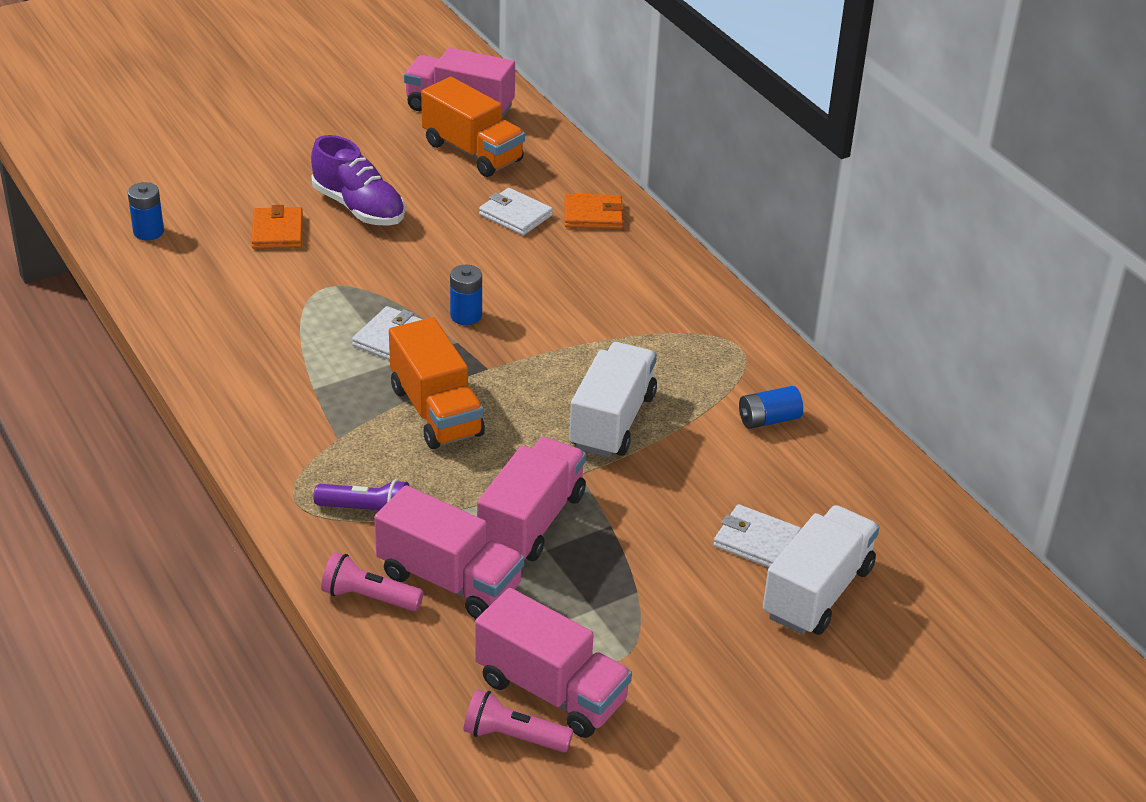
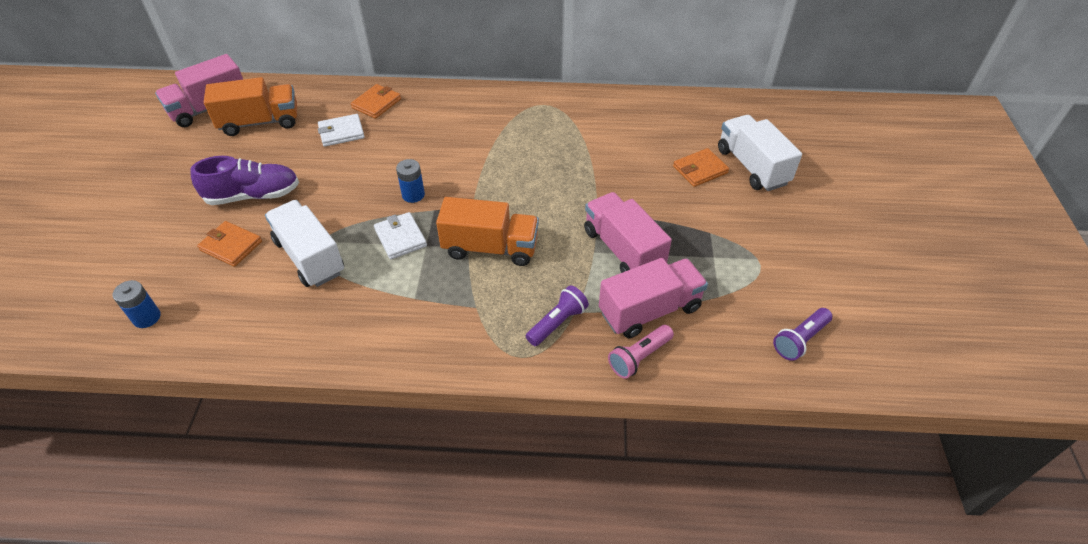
camera: 55 degrees left, 10 degrees up
pink flashlight [463,689,573,752] -> purple flashlight [773,308,832,361]
pink truck [475,588,632,738] -> none
white truck [569,342,657,457] -> white truck moved to [265,200,344,287]
white wallet [713,504,801,567] -> orange wallet [673,148,729,187]
blue battery [739,386,803,429] -> none

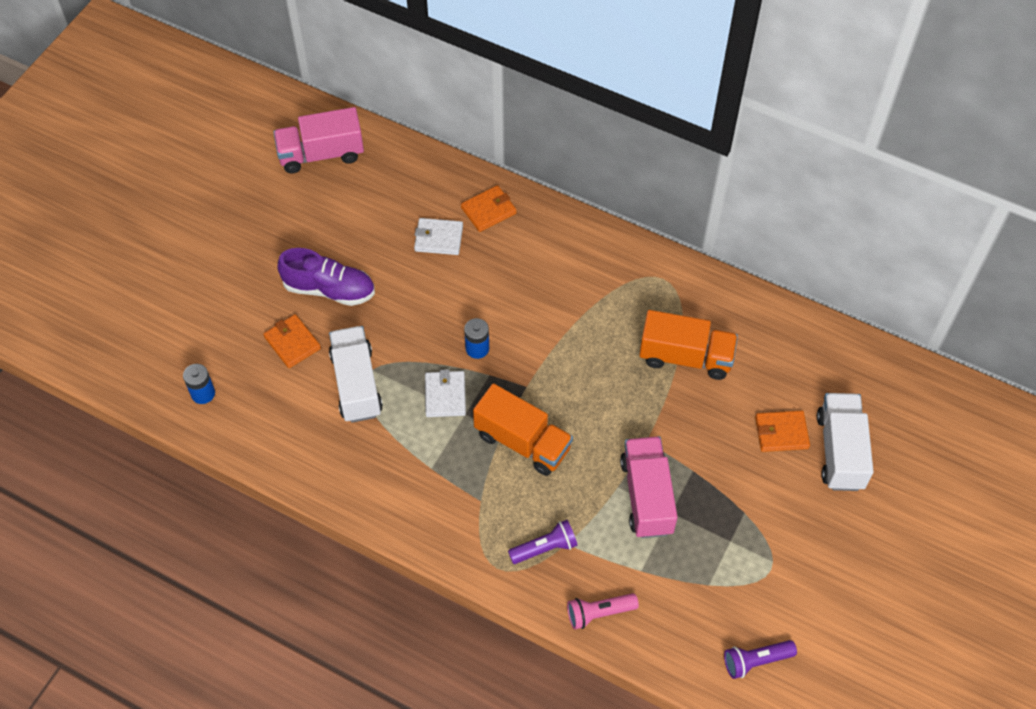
camera: 25 degrees right, 10 degrees up
orange truck [204,77,297,136] -> orange truck moved to [639,310,738,380]
pink truck [599,258,708,338] -> none

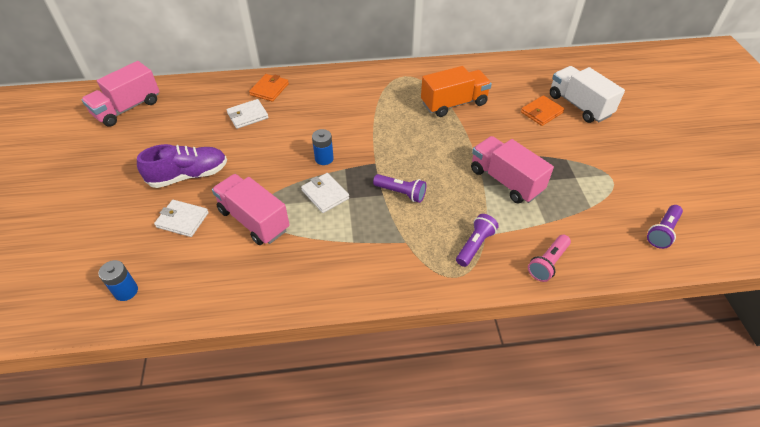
camera: 35 degrees left, 10 degrees down
orange wallet [263,314,321,368] -> white wallet [154,200,209,237]
white truck [329,326,383,423] -> pink truck [212,174,290,245]
orange truck [473,383,573,476] -> purple flashlight [373,174,426,203]

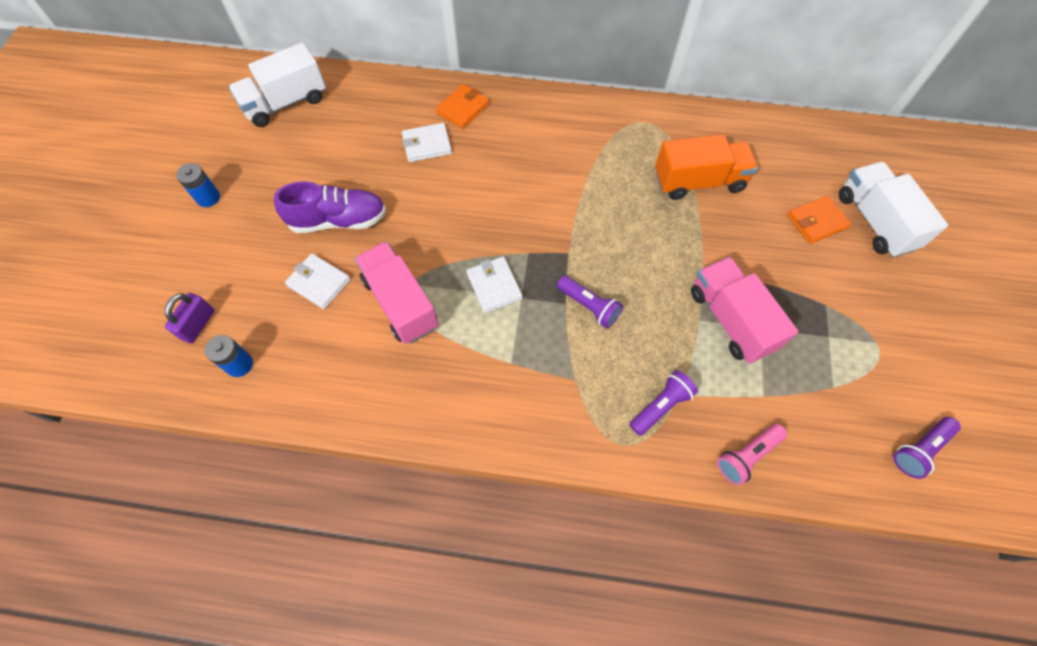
camera: 15 degrees right, 15 degrees up
pink truck [81,61,160,127] -> white truck [229,42,326,127]
blue battery [312,129,334,165] -> blue battery moved to [176,163,220,207]
none -> purple padlock [165,293,214,343]

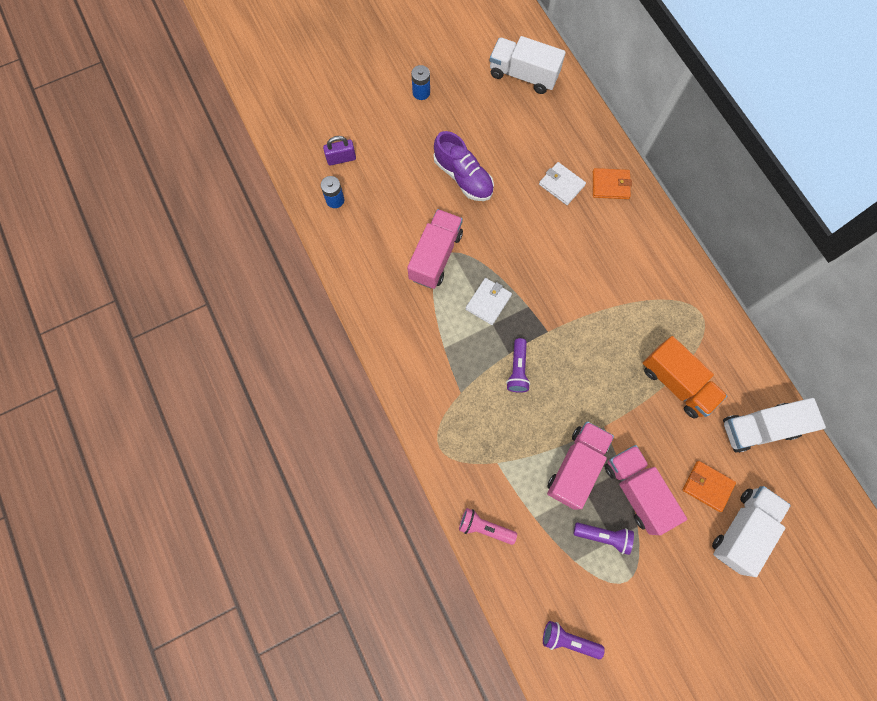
camera: 55 degrees right, 10 degrees up
white wallet [285,254,350,309] -> none
purple flashlight [629,370,698,436] -> purple flashlight moved to [574,522,634,555]
none -> pink truck [605,445,687,535]
none -> white truck [723,398,826,453]

